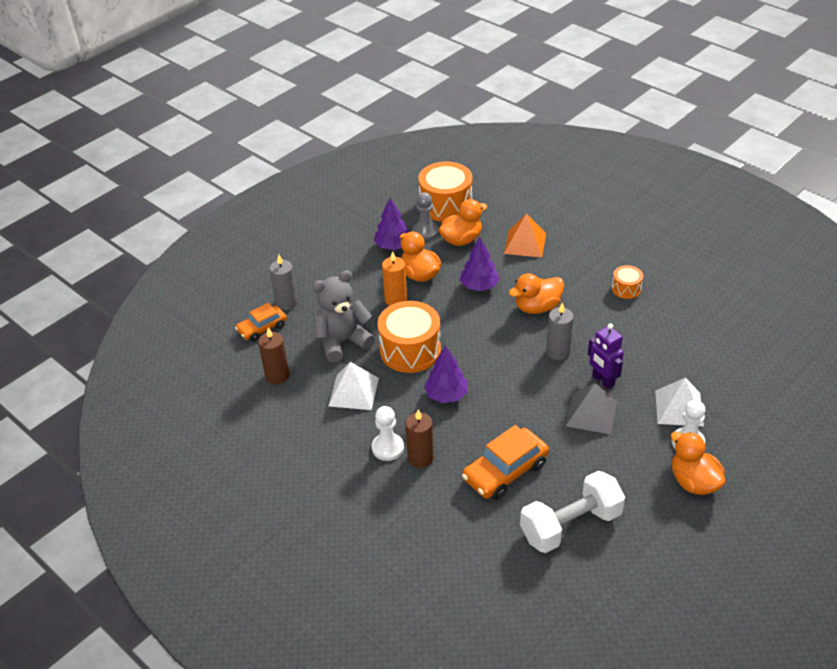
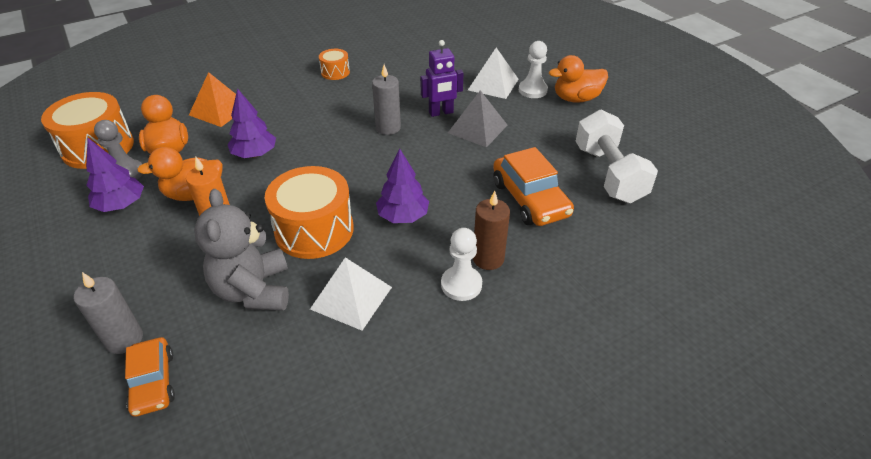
camera: 75 degrees left, 0 degrees up
brown candle [258,327,289,384] -> none
orange duck [509,273,564,314] -> none

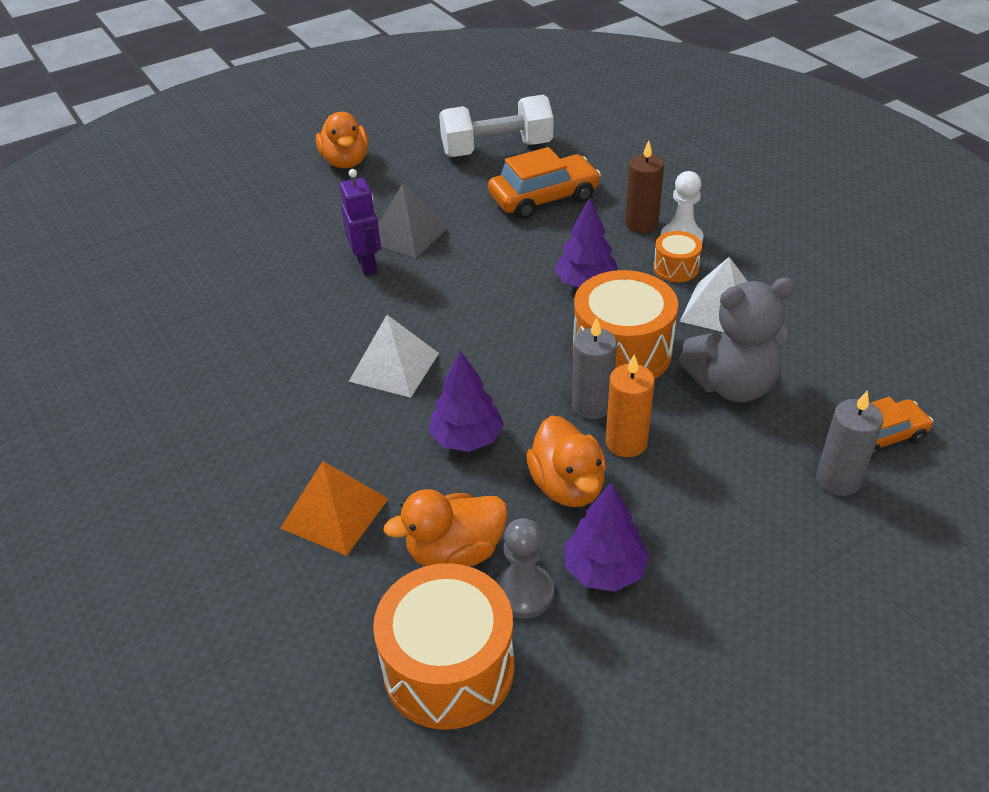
camera: 90 degrees left, 0 degrees up
orange drum [319,49,350,80] -> orange drum moved to [653,231,702,282]
grey candle [372,64,401,135] -> grey candle moved to [572,317,617,419]
white pyramid [468,47,518,99] -> white pyramid moved to [348,315,439,398]
white pawn [519,41,548,98] -> none

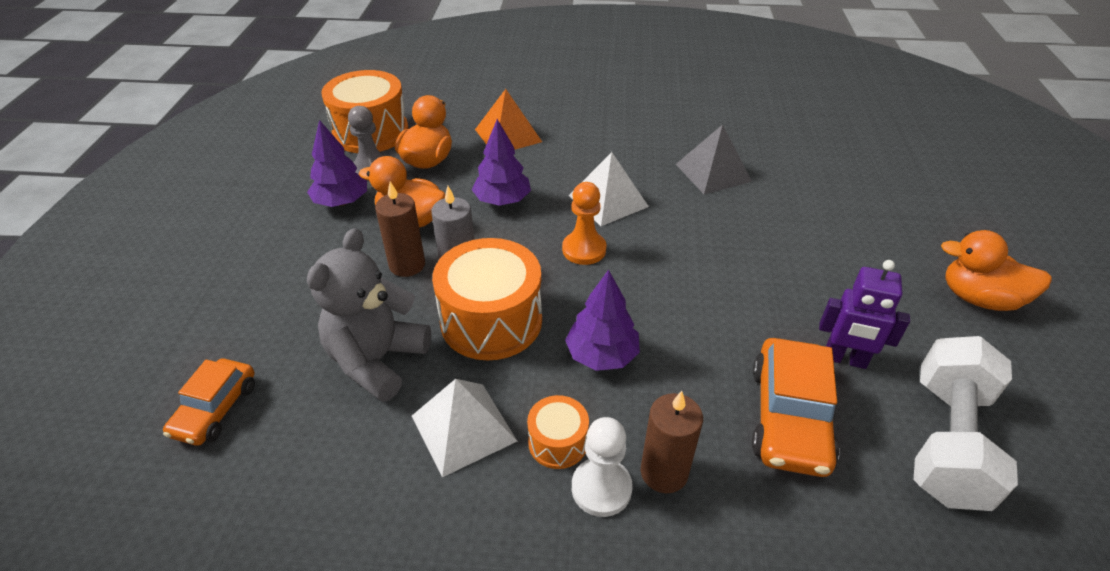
camera: 125 degrees right, 0 degrees up
purple robot [340,169,381,276] -> purple robot moved to [819,260,910,369]
grey pyramid [378,184,449,258] -> grey pyramid moved to [676,124,752,194]
orange candle [606,354,655,457] -> brown candle [375,181,425,277]
grey candle [816,391,883,496] -> none
none -> orange pawn [562,182,607,265]

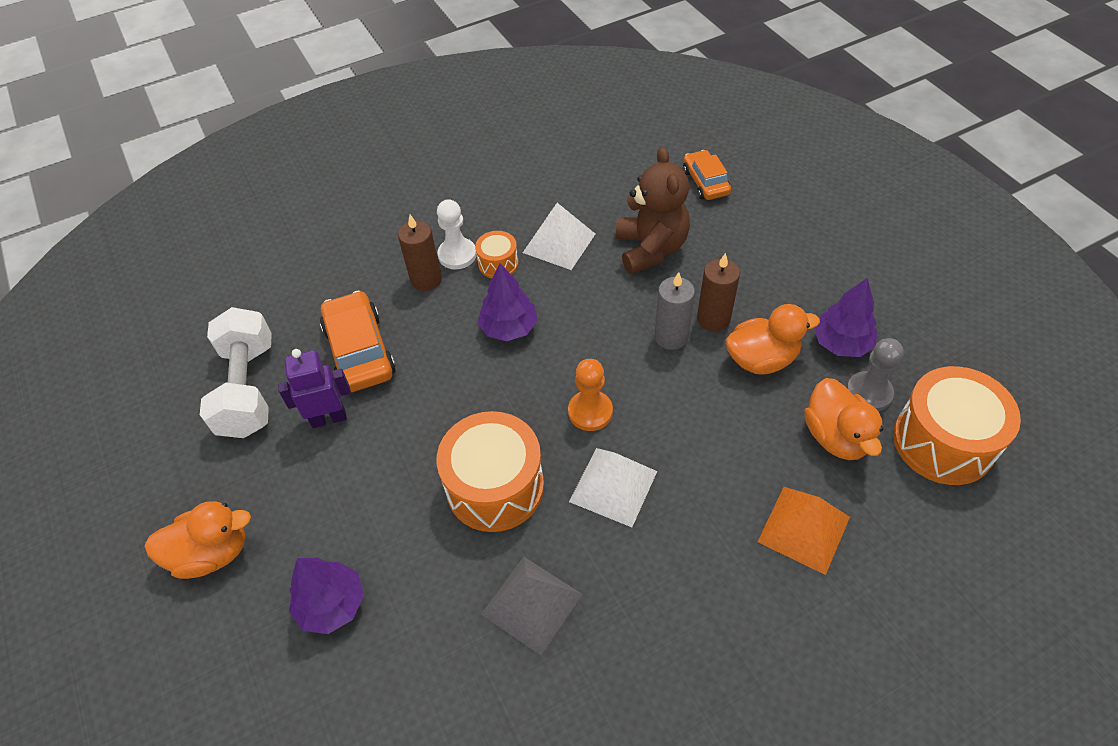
camera: 150 degrees right, 10 degrees up
grey teddy bear [307,228,431,402] -> brown teddy bear [616,147,690,274]
orange drum [432,238,542,361] -> orange drum moved to [437,411,544,532]
purple tree [472,119,531,206] -> purple tree moved to [289,558,364,634]

